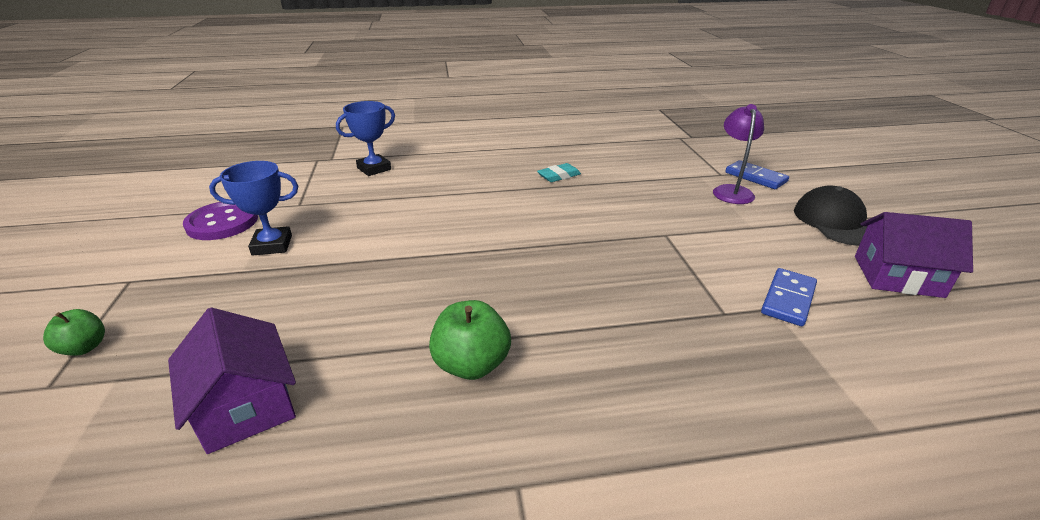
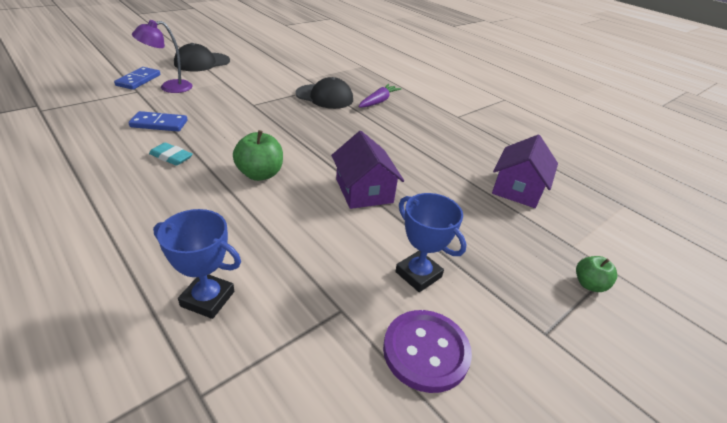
camera: 125 degrees left, 5 degrees up
green apple [429,300,511,380] -> green apple moved to [233,130,283,181]
blue domino [761,268,817,326] -> blue domino moved to [129,111,188,131]
purple house [855,212,973,298] -> purple house moved to [331,131,404,209]
none -> black cap [295,77,353,109]
none -> purple carrot [358,84,402,108]

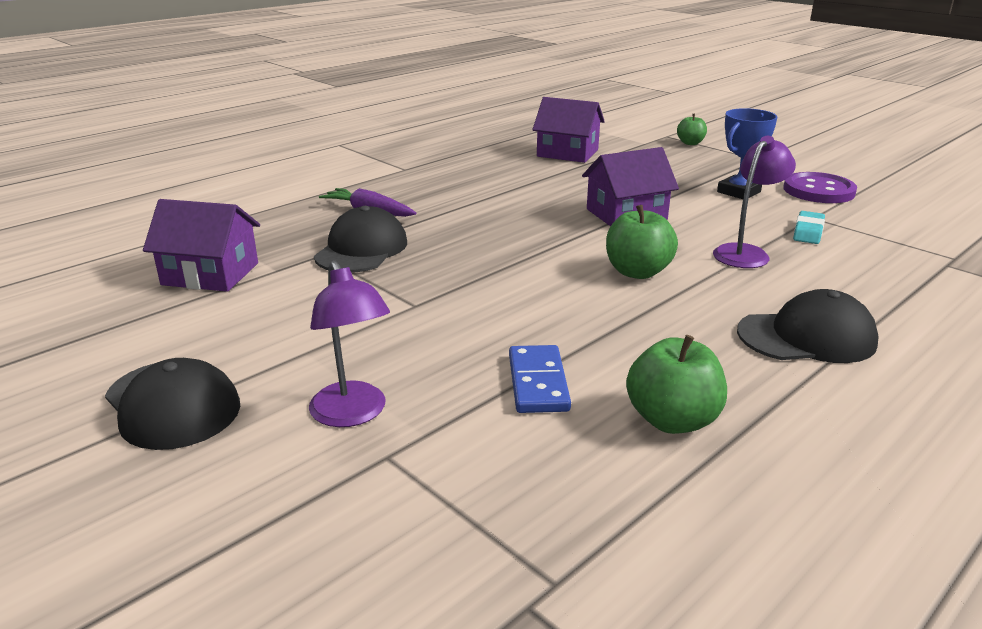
camera: 90 degrees left, 10 degrees down
blue domino [114,67,160,90] -> none
turquoise eraser [149,142,193,166] -> turquoise eraser moved to [793,211,825,244]
blue trophy [153,209,241,319] -> none
none -> purple house [143,199,260,292]
none -> green apple [626,335,727,434]
none -> purple lamp [713,136,796,268]
none -> black cap [737,289,879,363]

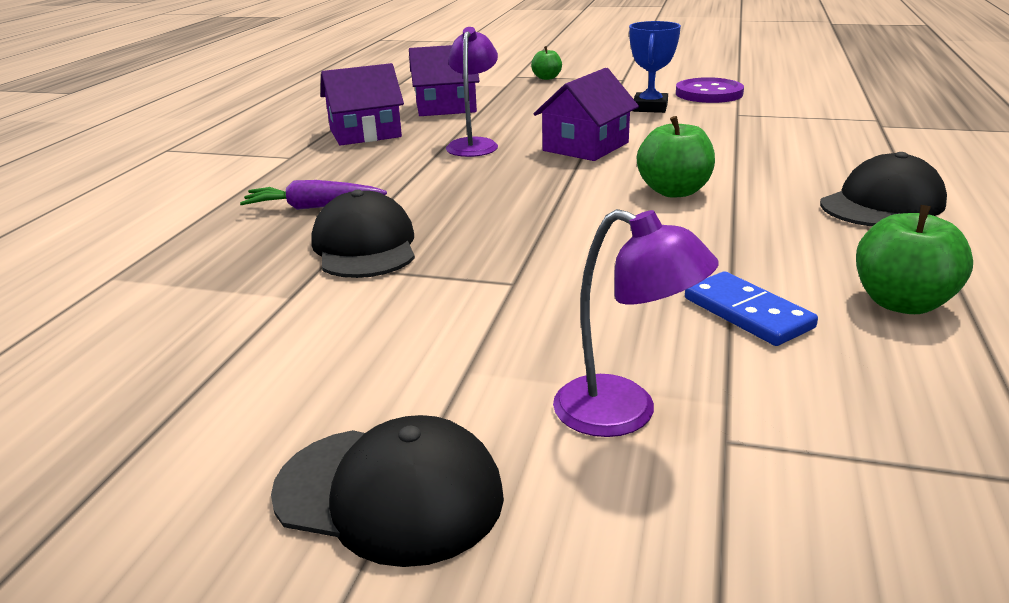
camera: 30 degrees left, 0 degrees up
purple house [143,199,260,292] -> purple house moved to [321,63,404,146]
purple lamp [713,136,796,268] -> purple lamp moved to [446,27,498,157]
turquoise eraser [793,211,825,244] -> none

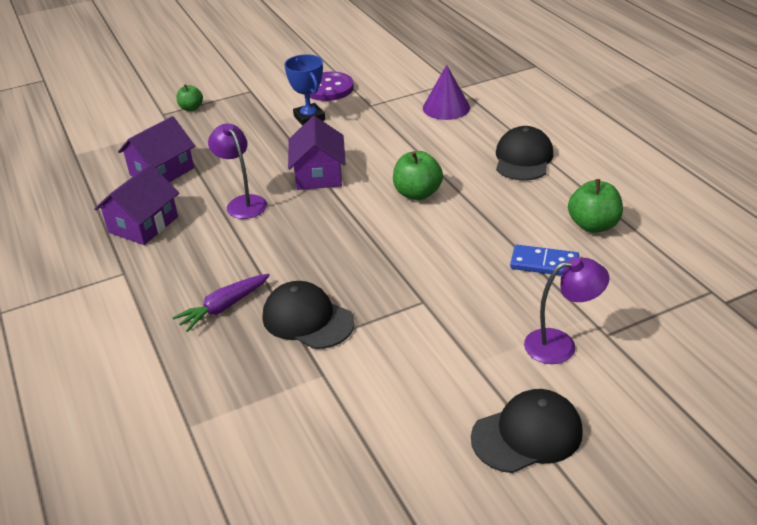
camera: 40 degrees left, 10 degrees up
none -> purple cone [423,65,470,120]

